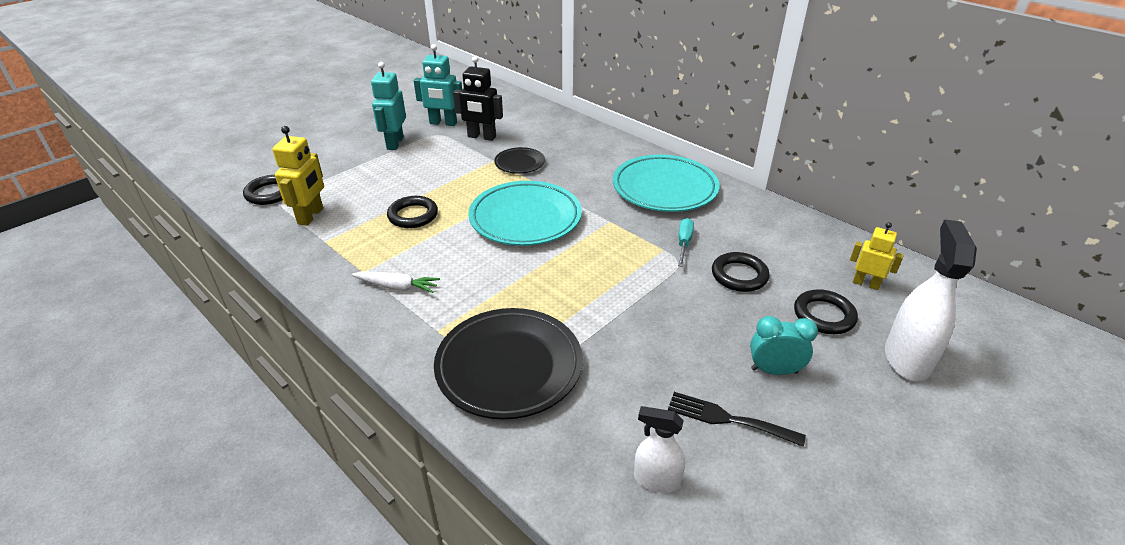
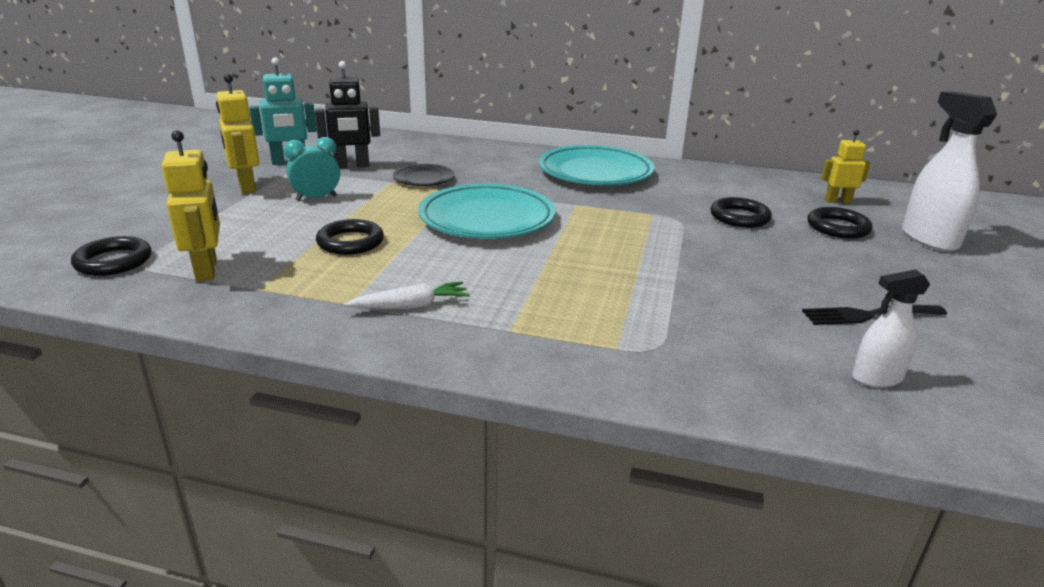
camera: 30 degrees left, 10 degrees down
turquoise robot [371,62,406,150] -> yellow robot [216,74,260,194]
black plate [434,308,583,420] -> none
turquoise screwdriver [678,218,694,267] -> none
turquoise clock [750,316,818,375] -> turquoise clock moved to [284,137,340,201]

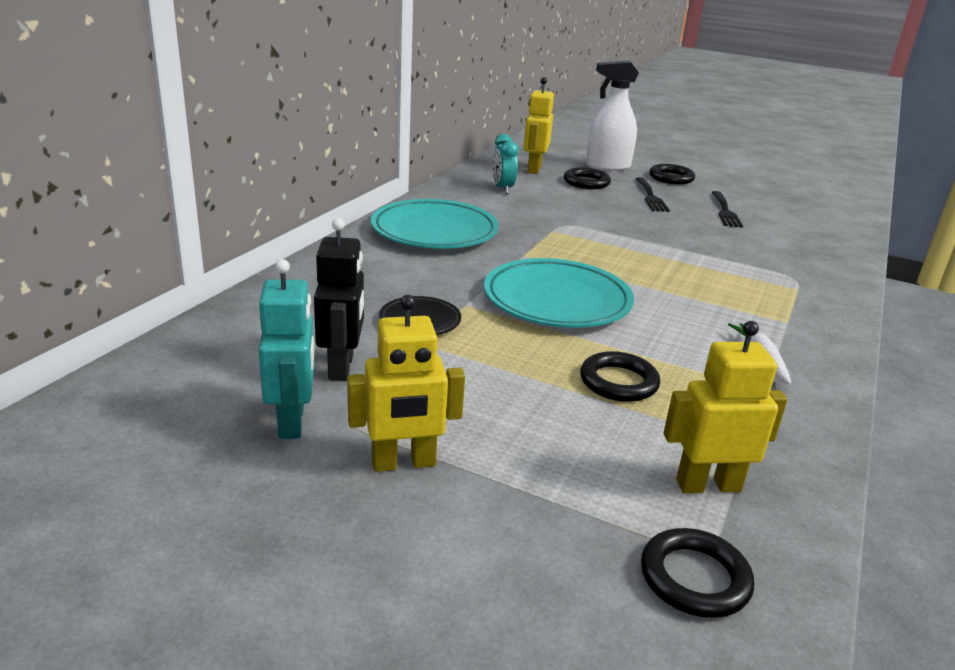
camera: 80 degrees left, 0 degrees up
turquoise clock [284,137,340,201] -> turquoise clock moved to [492,134,519,194]
black ring [711,197,772,228] -> black ring moved to [649,164,695,184]
yellow robot [821,130,870,203] -> yellow robot [524,77,554,174], size x1.50
white spray bottle [852,269,930,388] -> none
none -> black fork [635,177,670,212]

